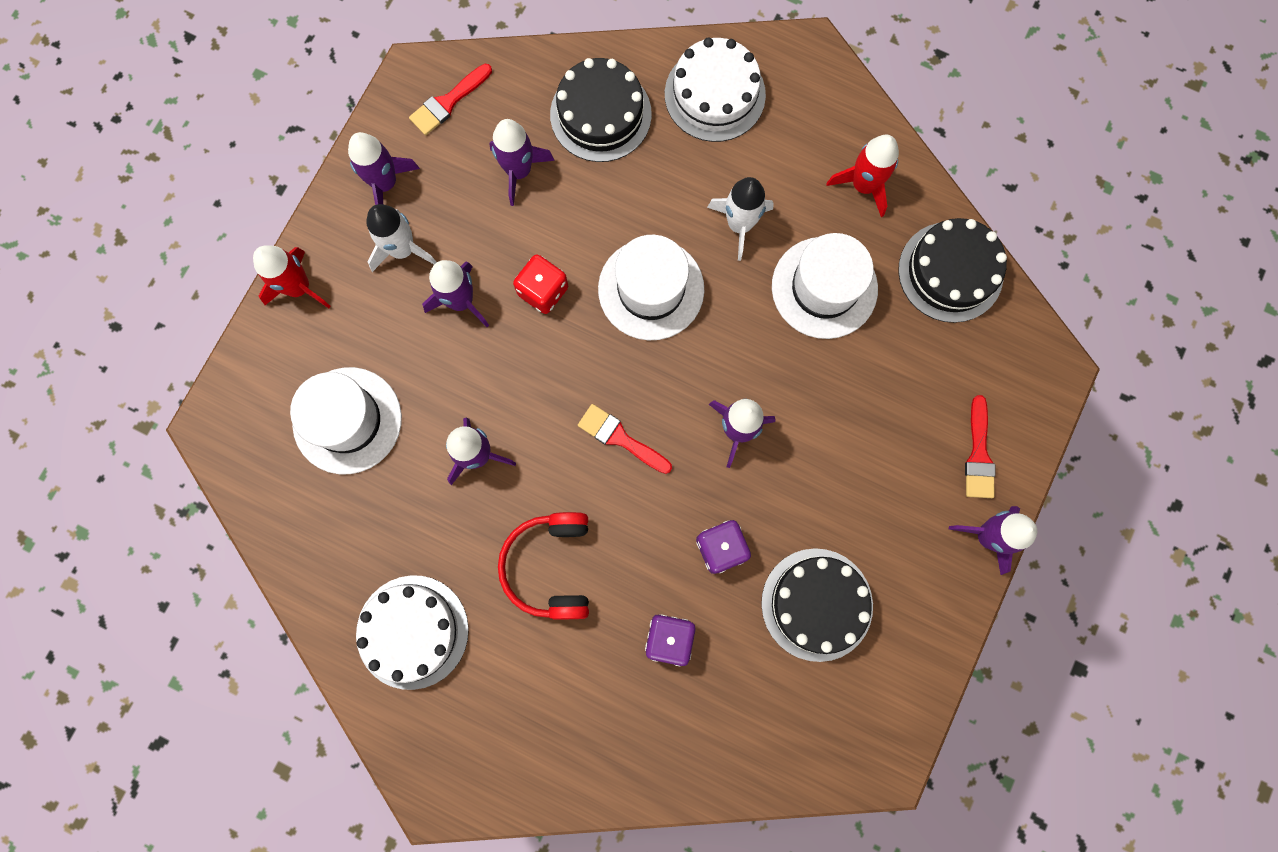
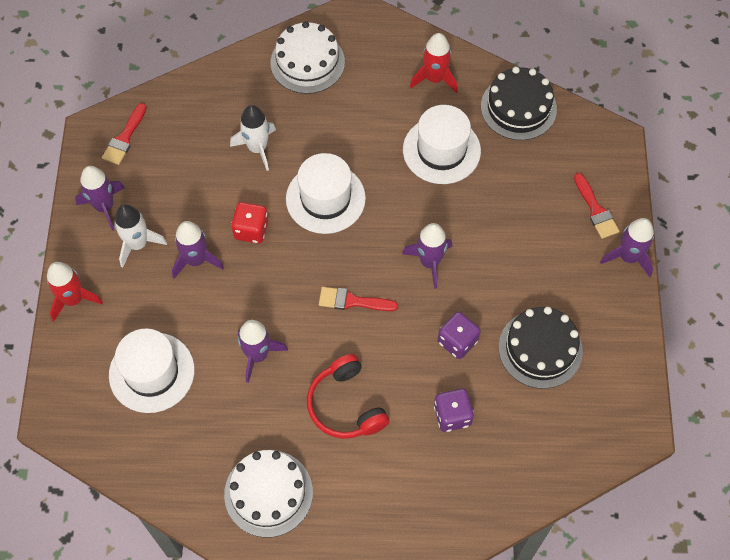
camera: 25 degrees left, 15 degrees down
purple rocket [489,119,555,206] -> none
black cake [550,58,652,162] -> none
white rocket [707,177,774,261] -> white rocket moved to [230,105,276,171]

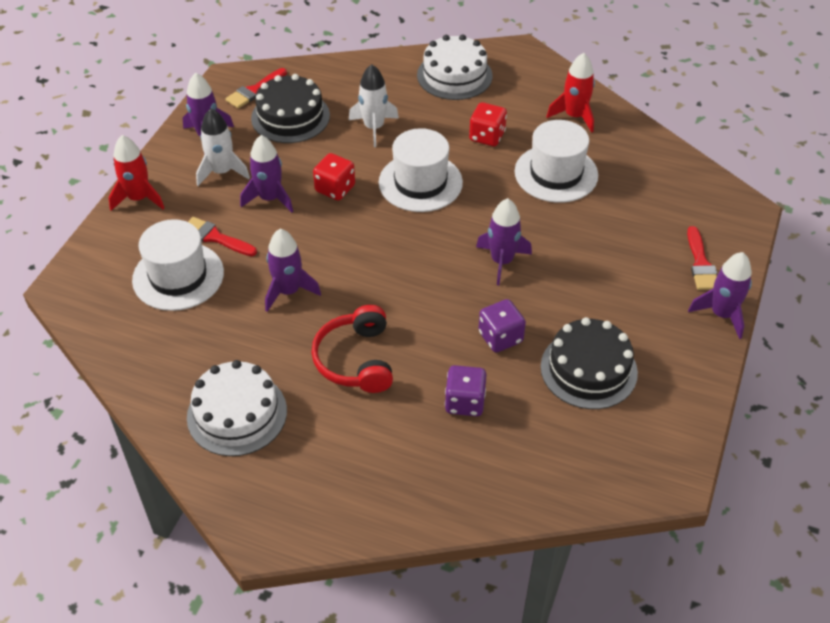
camera: 20 degrees right, 15 degrees down
red brush [319,287,398,311] -> red brush moved to [188,217,257,256]
black cake [481,67,557,140] -> black cake moved to [251,74,330,143]
none -> red dice [469,102,507,146]

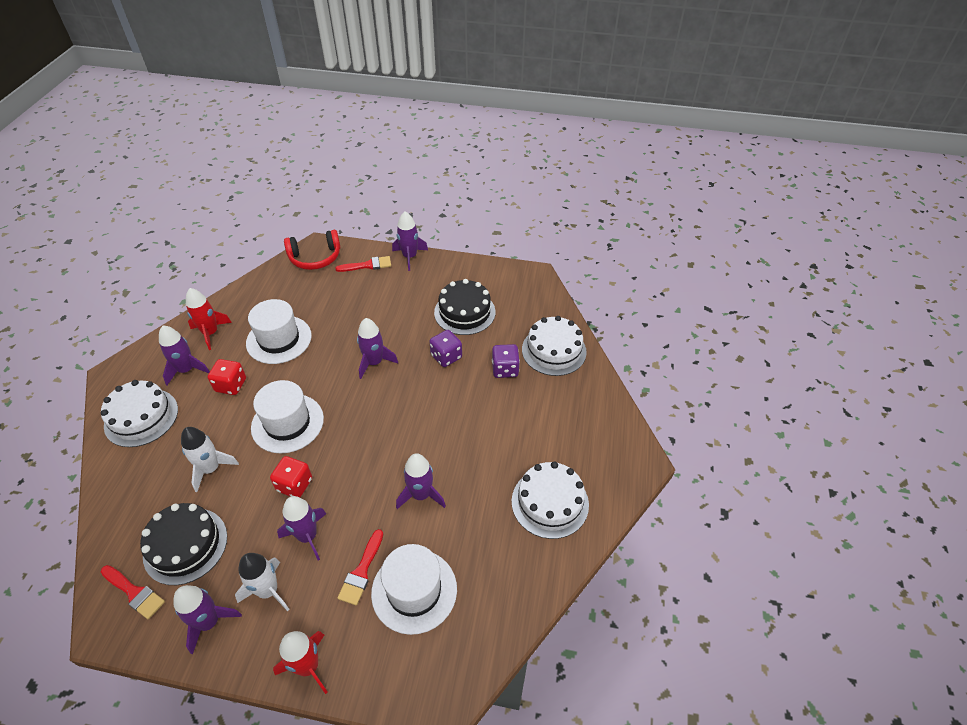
camera: 100 degrees left, 0 degrees up
red headphones [311,305,393,393] -> red headphones moved to [284,230,340,270]
none -> purple rocket [159,326,210,385]
none -> white cake [522,316,587,376]

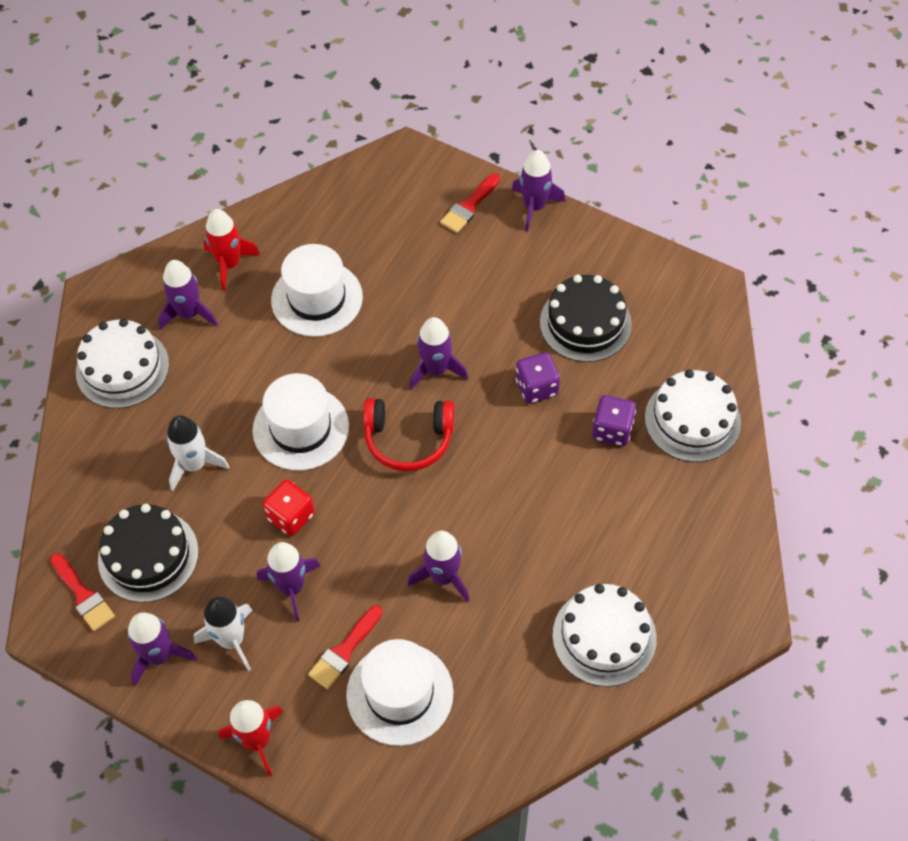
camera: 20 degrees right, 10 degrees up
red dice [208,359,246,395] -> none
red headphones [284,230,340,270] -> red headphones moved to [363,398,454,471]
red brush [335,256,391,272] -> red brush turned 120 degrees clockwise [440,173,500,233]

